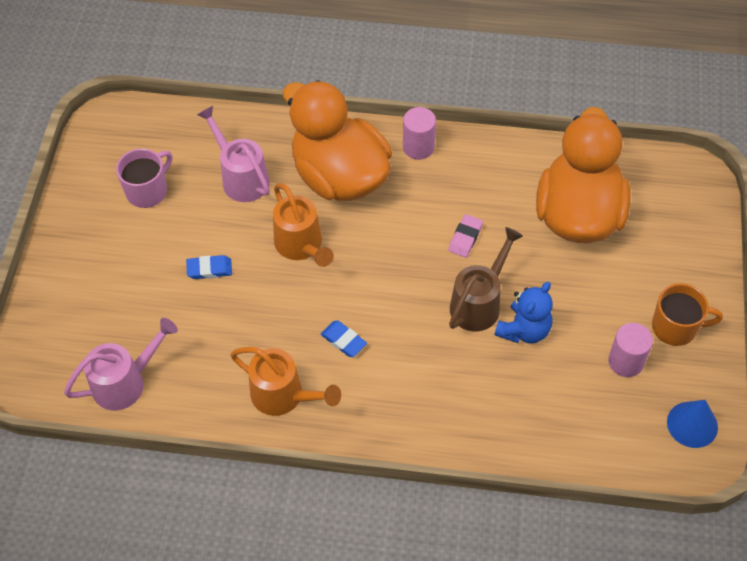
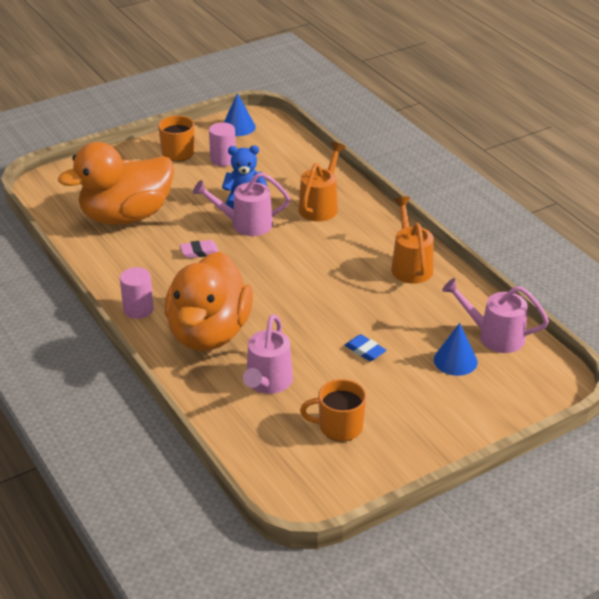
camera: 130 degrees left, 20 degrees down
pink mug [116,148,172,208] -> orange mug [300,379,366,442]
orange watering can [273,183,334,267] -> orange watering can moved to [299,142,346,221]
blue eraser [321,321,367,357] -> none
brown watering can [449,227,523,332] -> pink watering can [193,172,290,236]
none -> blue cone [434,323,478,376]

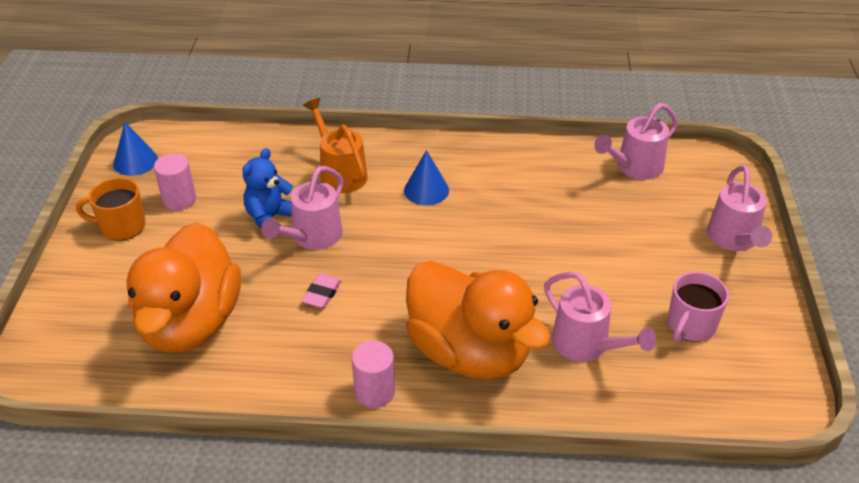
camera: 55 degrees left, 5 degrees up
orange mug [300,379,366,442] -> pink mug [667,272,729,342]
blue eraser [345,334,387,361] -> none
orange watering can [391,196,434,284] -> none
blue cone [434,323,478,376] -> blue cone moved to [404,150,449,205]
none -> pink watering can [707,165,772,251]

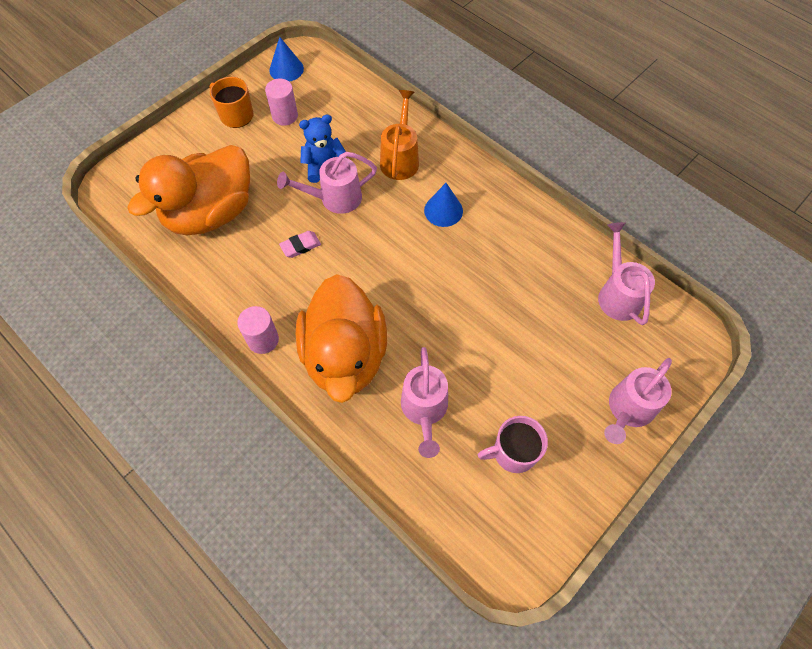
camera: 40 degrees right, 20 degrees up
pink watering can [594,103,678,180] -> pink watering can turned 75 degrees clockwise [598,222,655,325]

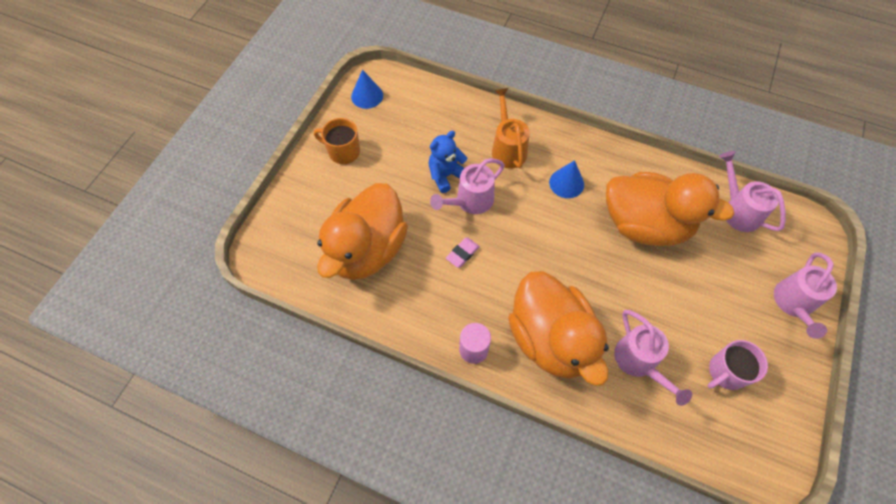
camera: 20 degrees left, 0 degrees up
pink cylinder [265,79,298,126] -> none
none -> orange duck [606,172,734,246]

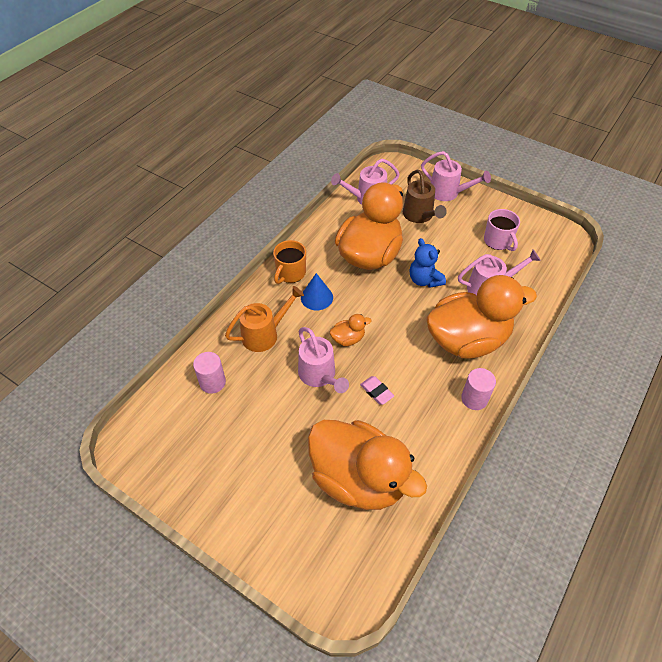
camera: 80 degrees left, 10 degrees down
orange mug [314,118,360,164] -> orange mug moved to [273,240,306,284]
blue cone [351,70,383,109] -> none
blue teddy bear [429,131,467,193] -> blue teddy bear moved to [410,238,446,288]
orange watering can [492,88,530,169] -> orange watering can turned 150 degrees clockwise [225,286,304,352]
none -> pink cylinder [193,352,226,394]
none -> orange duck [330,314,371,346]
none -> brown watering can [403,170,447,223]

